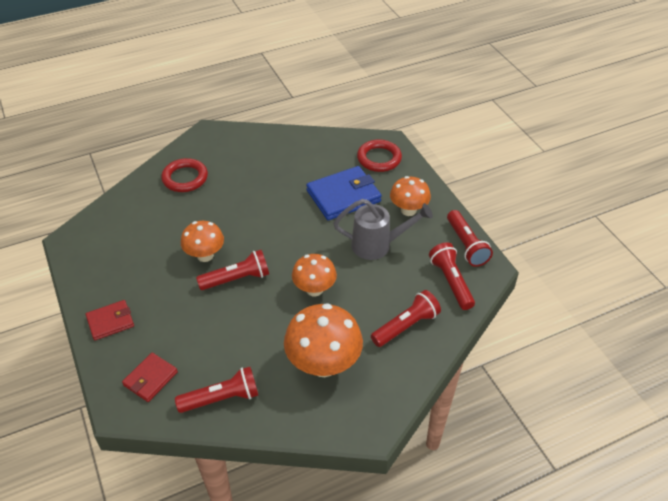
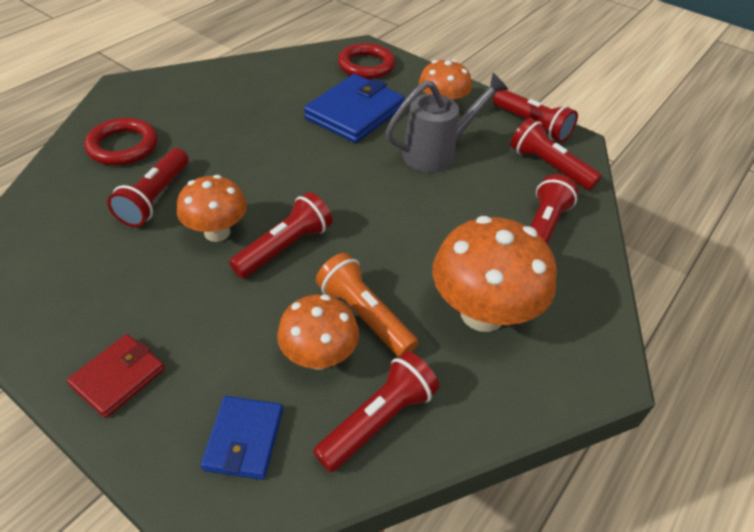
camera: 30 degrees left, 0 degrees up
red wallet [122,353,178,402] -> blue wallet [200,396,283,480]
orange mushroom [292,254,337,296] -> orange mushroom moved to [277,294,359,370]
none -> red flashlight [107,148,189,227]
none -> orange flashlight [316,253,418,357]

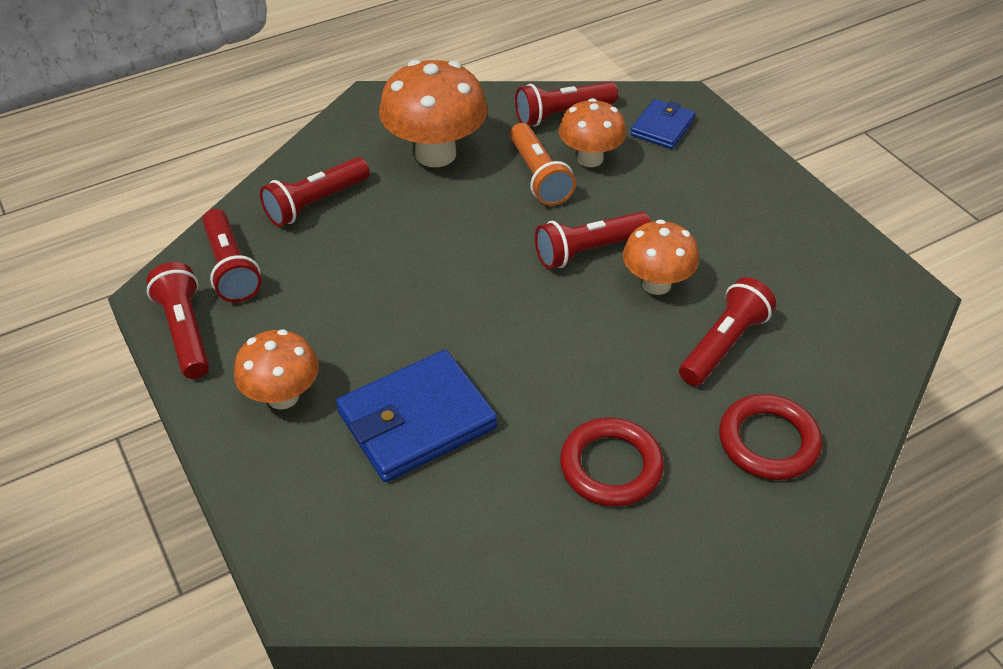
camera: 155 degrees left, 0 degrees up
red wallet [67,334,165,418] -> none
red ring [338,43,395,79] -> red ring moved to [560,417,664,507]
grey watering can [386,73,508,172] -> none

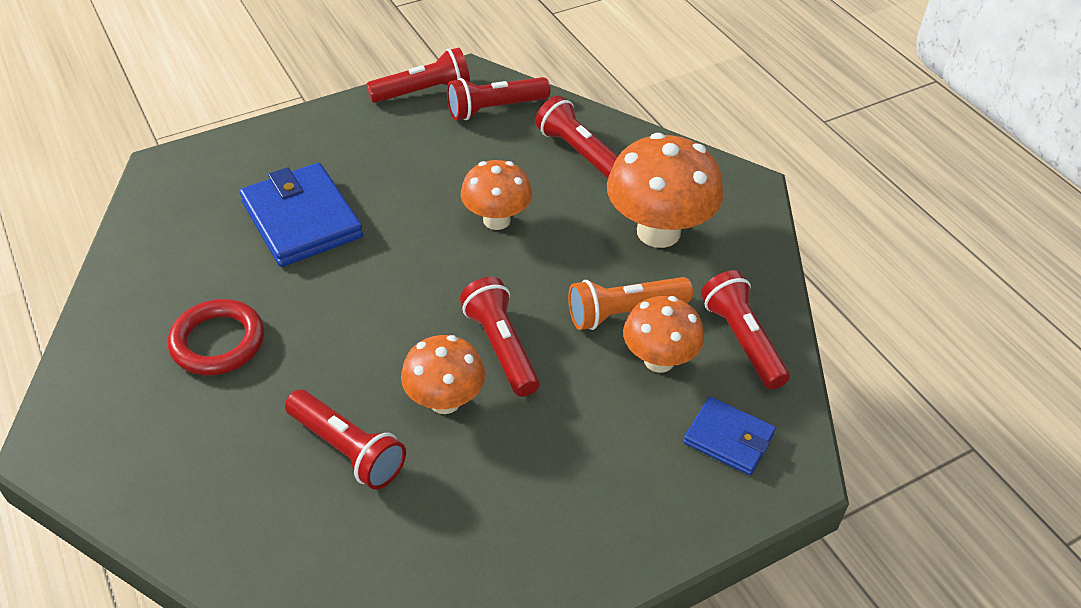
camera: 90 degrees right, 0 degrees up
orange mushroom [234,329,319,410] -> orange mushroom moved to [461,160,532,230]
red ring [719,394,822,480] -> none

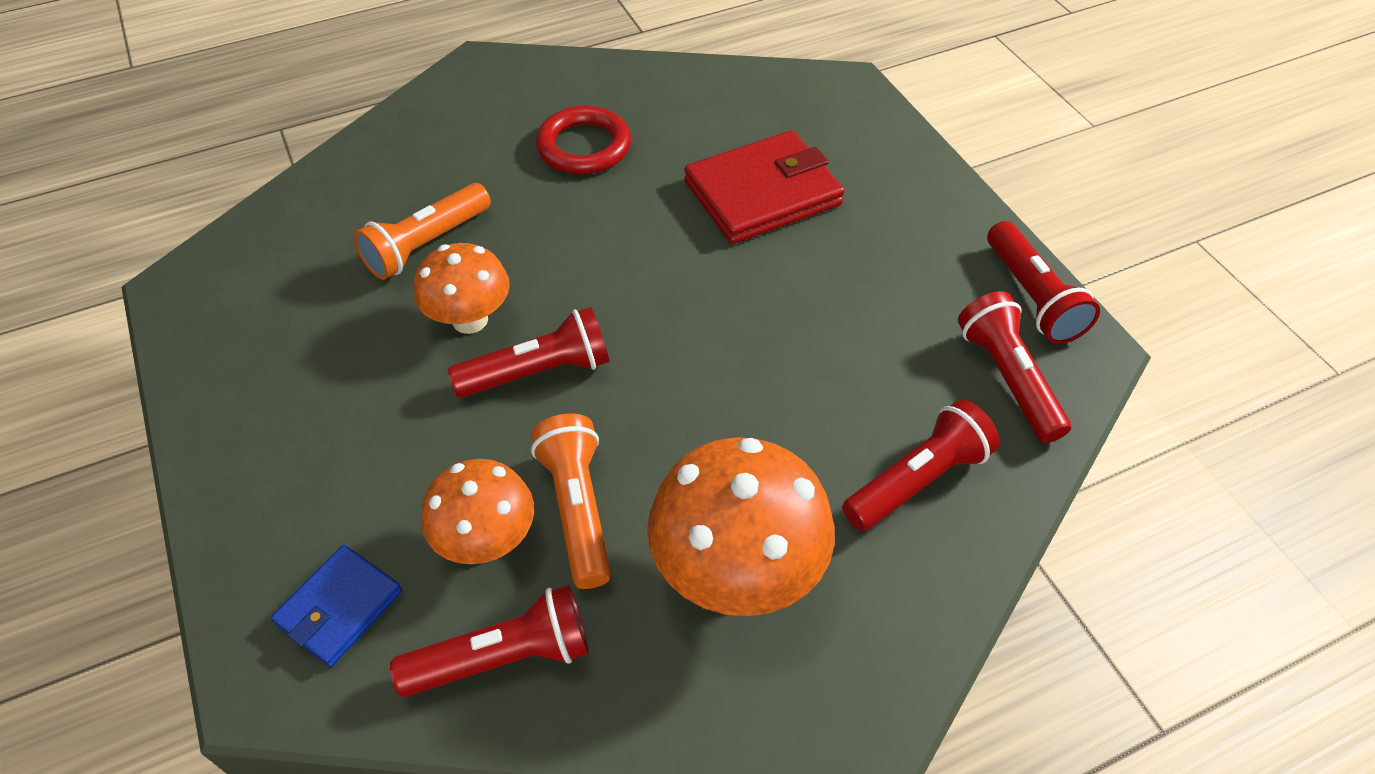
camera: 95 degrees right, 5 degrees up
blue wallet [240,163,363,267] -> red wallet [684,130,844,244]
red flashlight [285,390,406,490] -> orange flashlight [353,183,491,280]
orange mushroom [461,160,532,230] -> none

